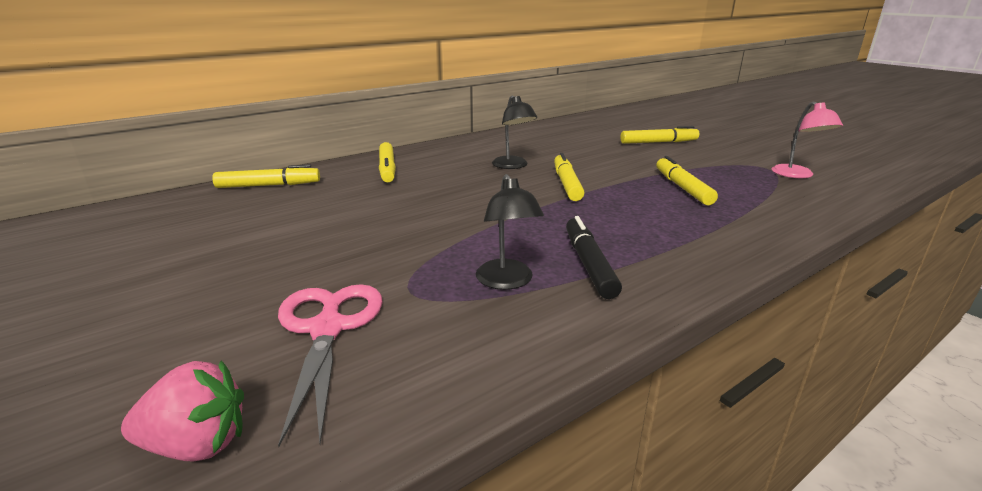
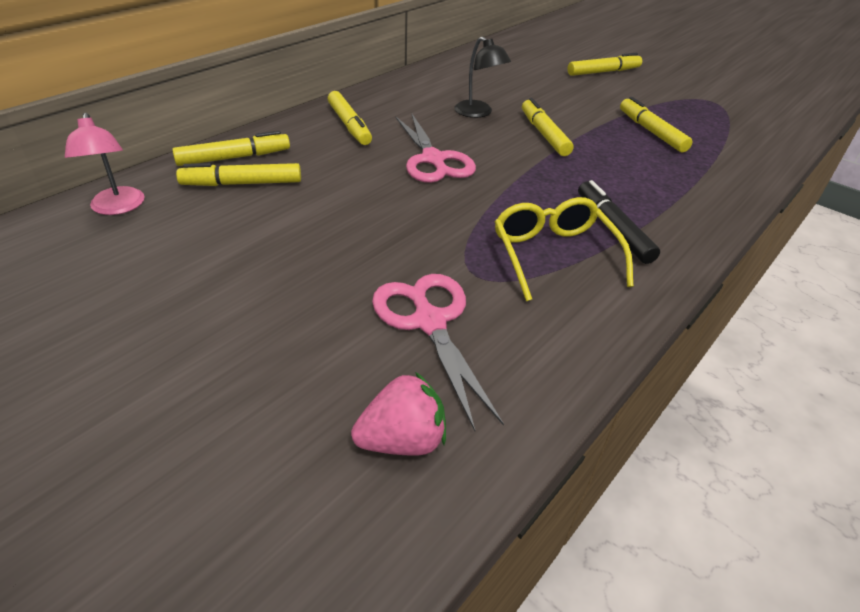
camera: 15 degrees left, 15 degrees up
black lamp [476,174,544,290] -> yellow glasses [495,197,634,301]
pink lamp [772,101,843,178] -> pink lamp moved to [65,113,145,215]
none -> yellow marker [176,163,301,186]
none -> pink scissors [396,114,476,183]

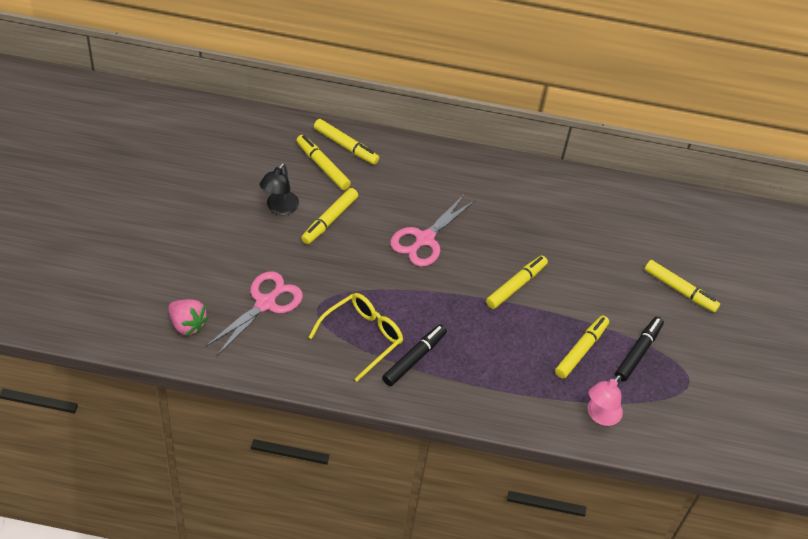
camera: 55 degrees right, 10 degrees up
pink lamp [65,113,145,215] -> pink lamp moved to [588,375,623,426]
yellow marker [328,91,372,145] -> yellow marker moved to [301,188,358,244]
black lamp [455,37,511,118] -> black lamp moved to [259,163,299,215]
none -> black marker [615,317,664,382]

